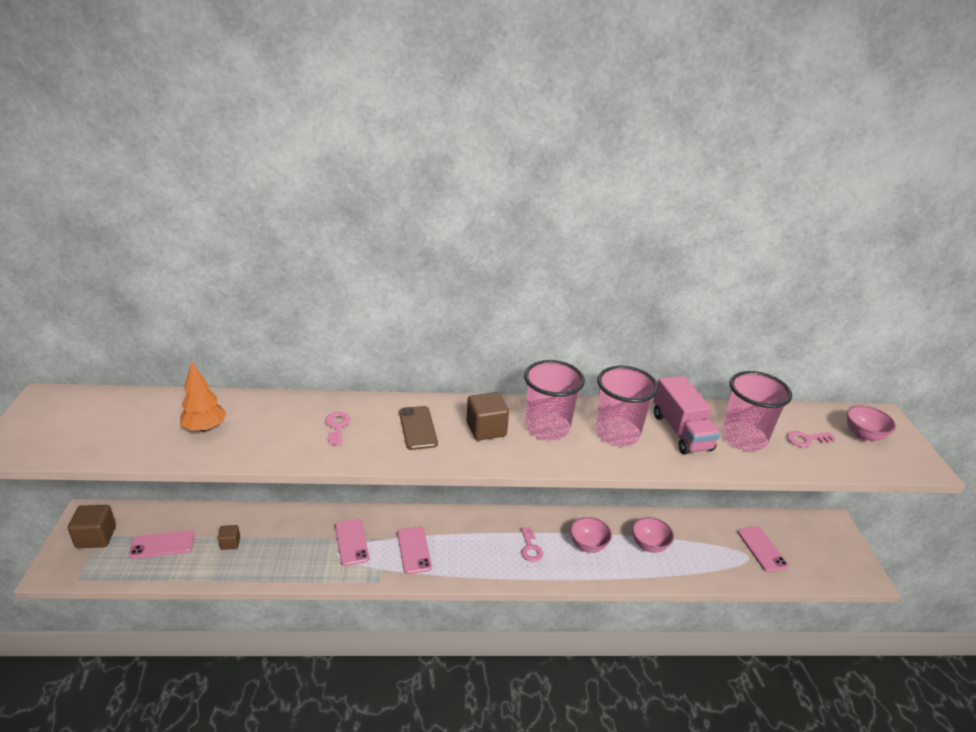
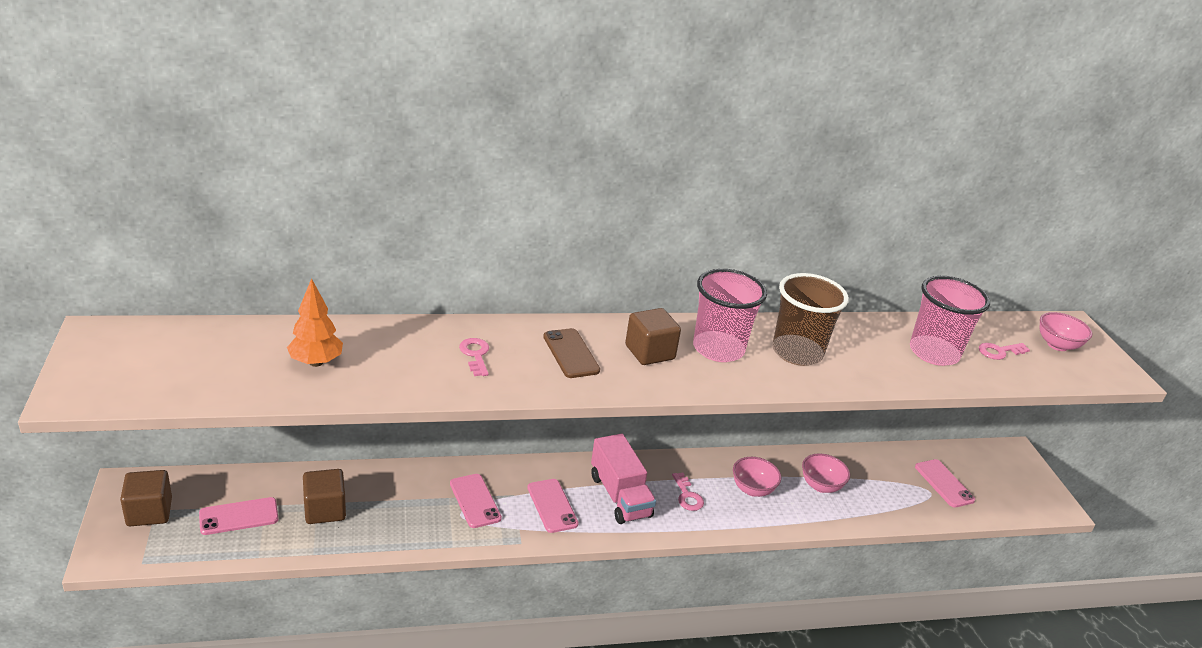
camera: 10 degrees left, 0 degrees up
brown cube [218,525,240,550] -> brown cube [303,469,346,524], size x1.76
pink cup [595,366,659,446] -> brown cup [772,273,849,366]
pink truck [653,376,720,454] -> pink truck moved to [591,434,656,524]

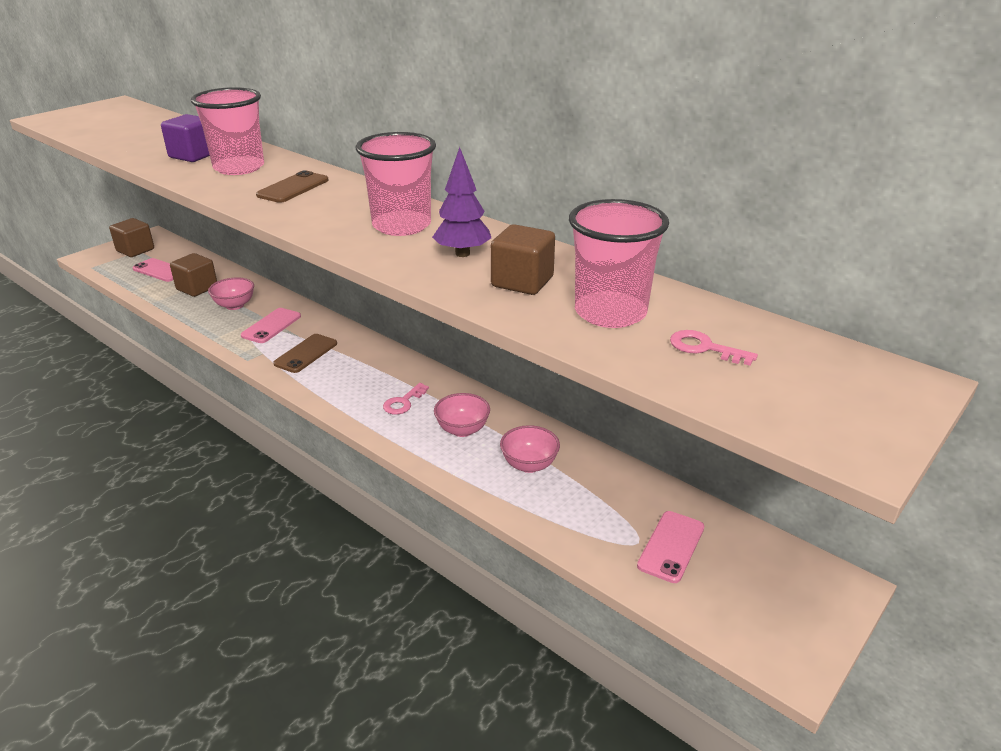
camera: 55 degrees right, 0 degrees up
orange tree [287,278,343,367] -> none
pink key [459,338,489,376] -> pink cup [191,87,264,175]
pink phone [527,479,579,533] -> brown phone [273,334,337,373]
pink truck [591,434,656,524] -> none
brown cube [625,308,681,365] -> brown cube moved to [491,224,555,295]
brown cup [772,273,849,366] -> purple tree [432,147,491,257]
pink bowl [1040,312,1092,351] -> pink bowl moved to [208,277,254,310]
none -> purple cube [161,114,210,162]

